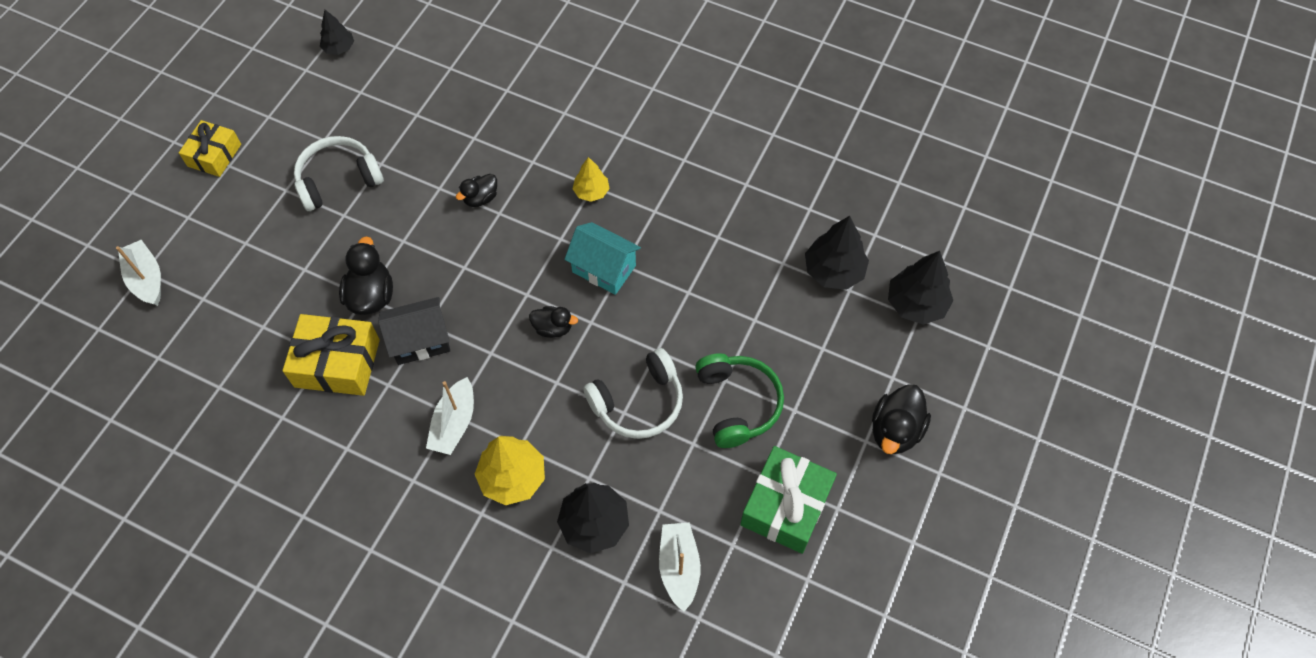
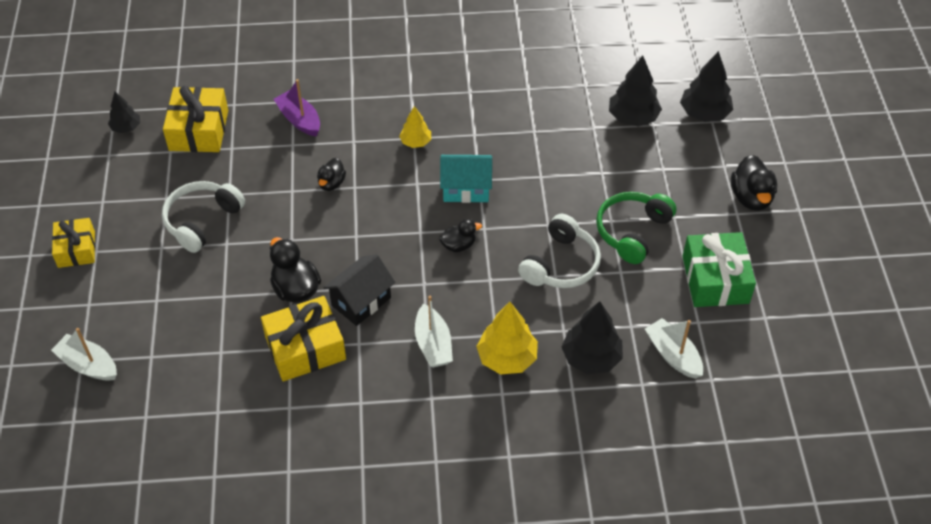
camera: 30 degrees left, 10 degrees down
green headphones [695,353,784,448] -> green headphones turned 105 degrees counterclockwise [596,192,676,264]
none -> yellow gift [163,86,228,152]
none -> purple boat [274,79,320,136]

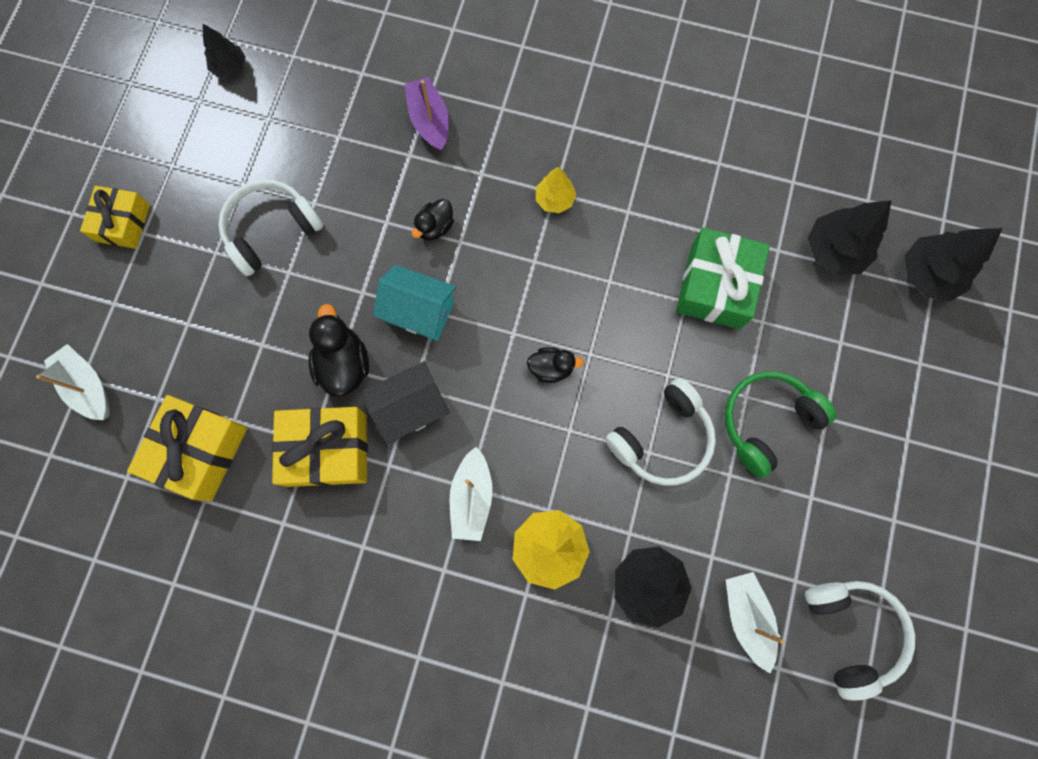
camera: 20 degrees right, 25 degrees up
yellow gift [163,86,228,152] -> yellow gift moved to [127,395,247,501]
turquoise house [440,155,492,203] -> turquoise house moved to [373,265,456,341]
green gift [682,232,756,307] -> green gift moved to [676,228,770,329]
black duck [731,155,777,211] -> none
none -> white headphones [805,581,915,701]

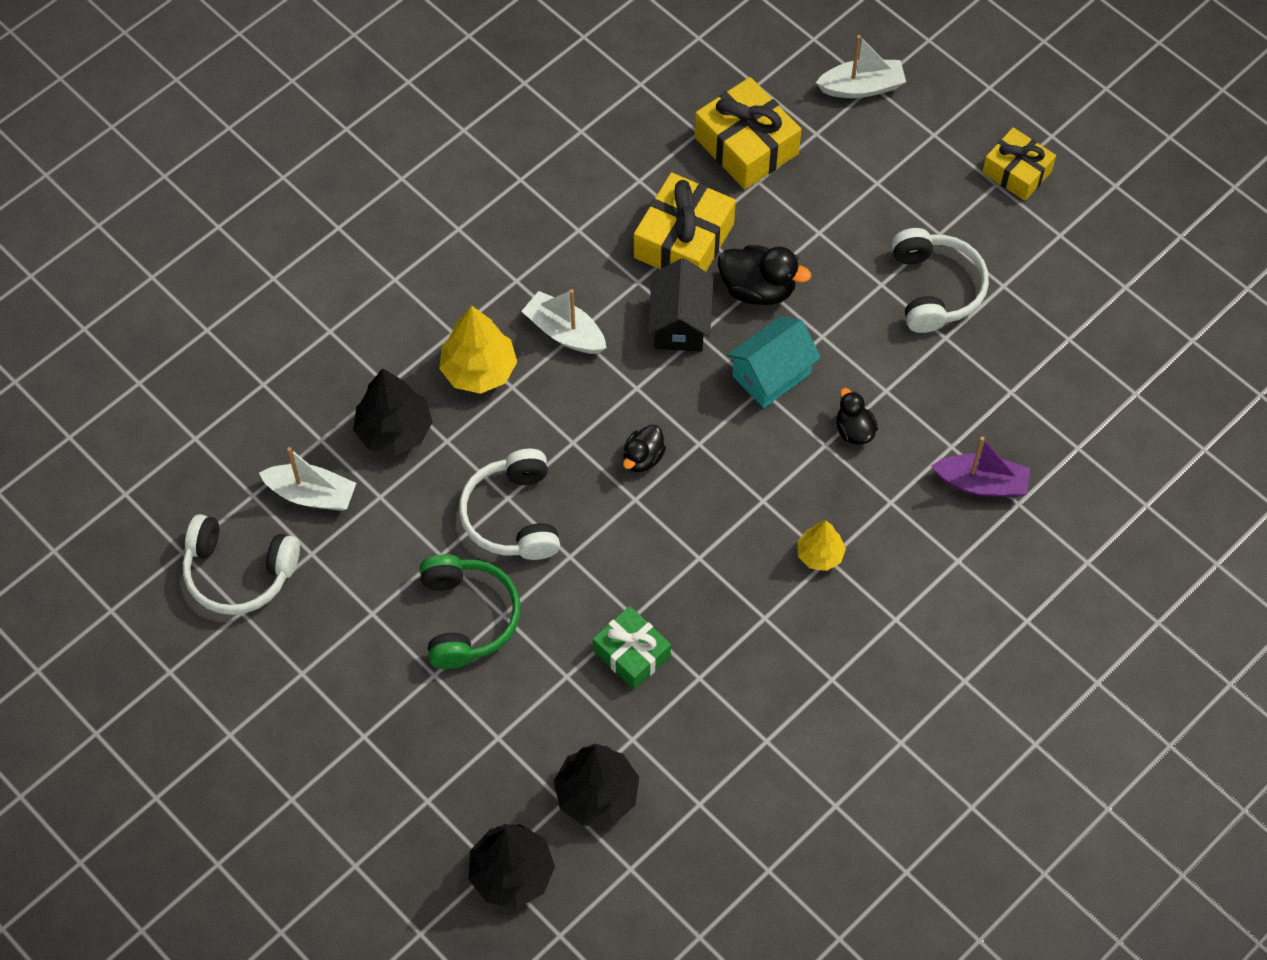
camera: 120 degrees right, 15 degrees down
black tree [203,24,246,77] -> none
green gift [676,228,770,329] -> green gift [593,606,671,690], size x0.66

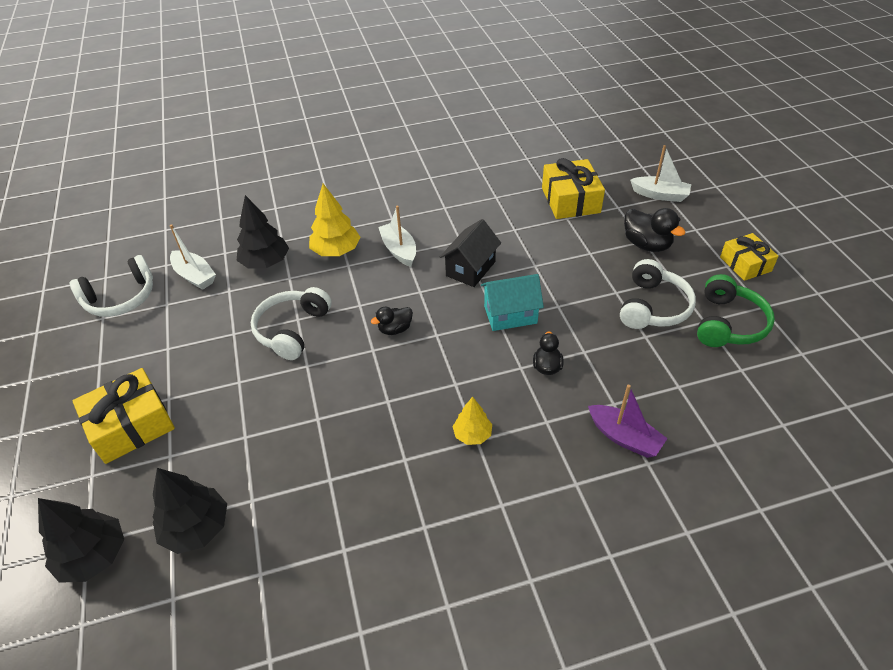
camera: 30 degrees right, 15 degrees down
white headphones [183,514,300,615] -> white headphones turned 75 degrees counterclockwise [70,255,153,317]
green headphones [419,554,520,669] -> green headphones moved to [697,274,775,347]
green gift [593,606,671,690] -> none
yellow gift [634,172,736,271] -> yellow gift moved to [72,368,175,464]
black duck [718,245,811,305] -> black duck moved to [624,208,686,252]

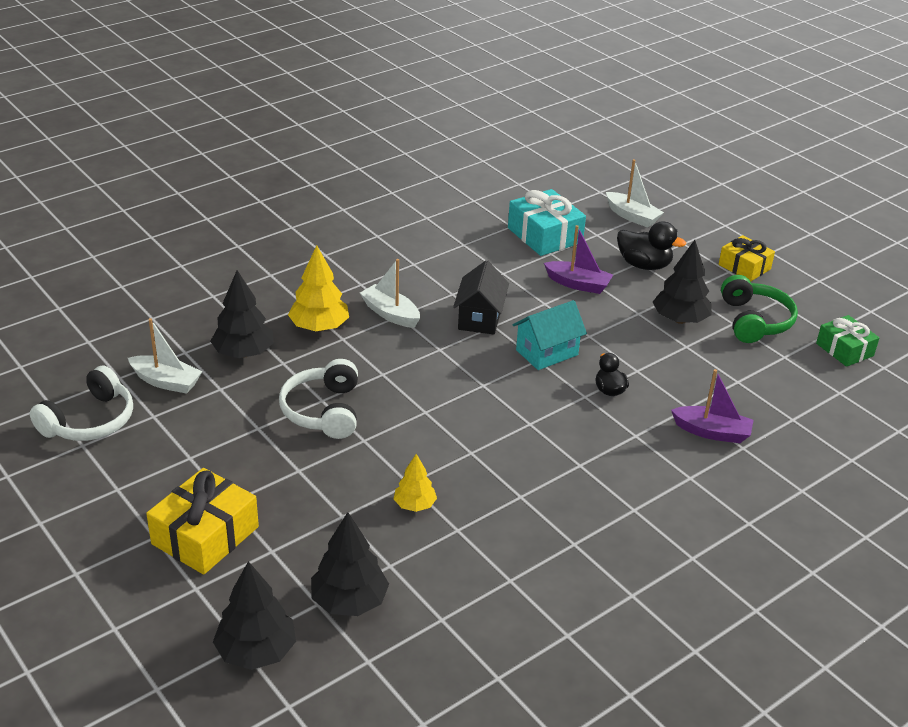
camera: 25 degrees left, 10 degrees down
black duck [371,307,413,335] -> none
yellow tree [453,397,492,445] -> yellow tree moved to [394,454,437,512]
yellow gift [542,158,605,219] -> turquoise gift [508,189,586,256]
white headphones [620,259,696,329] -> black tree [653,240,712,324]
white boat [630,145,691,202] -> white boat turned 45 degrees clockwise [606,159,664,228]
none -> purple boat [544,225,613,294]
none -> green gift [816,315,879,367]

